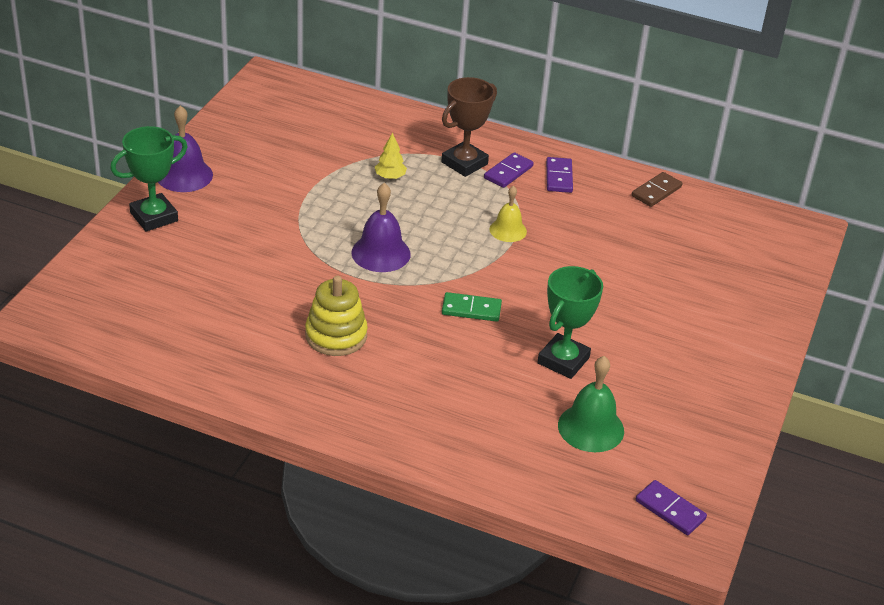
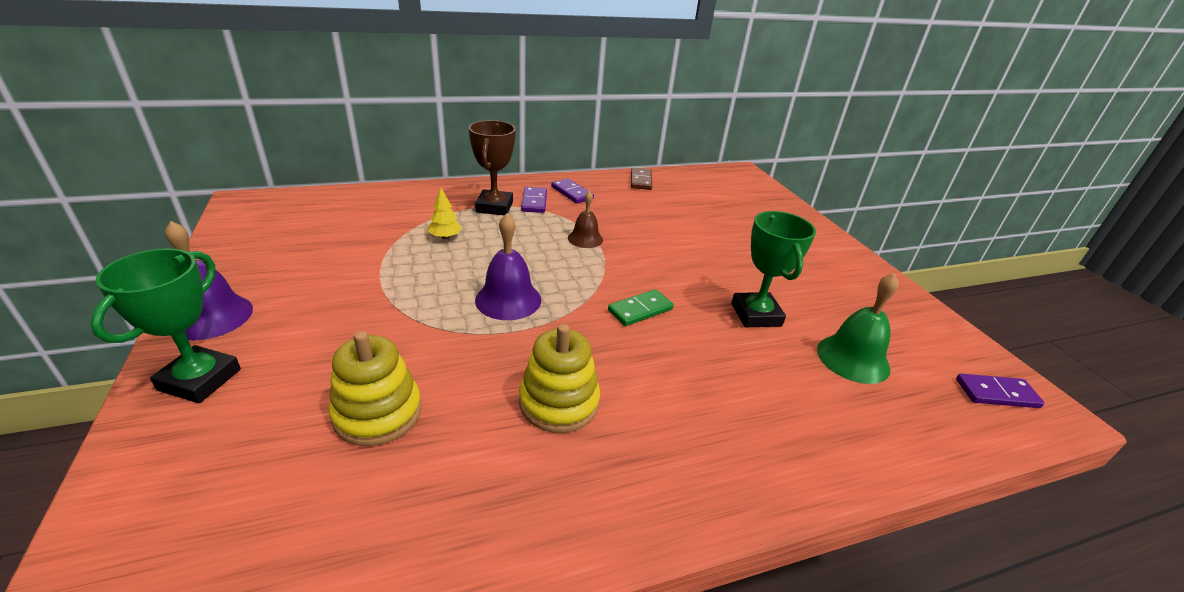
camera: 40 degrees left, 5 degrees down
yellow bell [490,186,527,242] -> brown bell [568,191,603,248]
none -> yellow stacking toy [328,331,422,446]

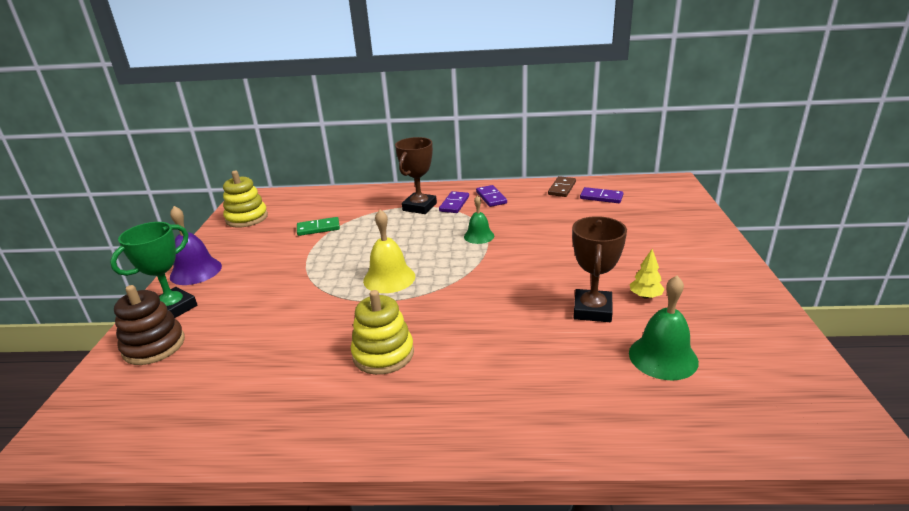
camera: 25 degrees right, 5 degrees down
yellow stacking toy [328,331,422,446] -> yellow stacking toy moved to [223,171,268,228]
yellow tree [428,187,462,239] -> yellow tree moved to [630,249,664,299]
purple bell [475,213,541,320] -> yellow bell [363,209,415,293]
brown bell [568,191,603,248] -> green bell [464,195,494,244]
green domino [608,289,674,326] -> green domino moved to [297,217,340,236]
green trophy [731,211,816,327] -> brown trophy [572,216,627,322]
purple domino [956,374,1044,408] -> purple domino moved to [580,187,623,203]
none -> brown stacking toy [114,285,185,365]

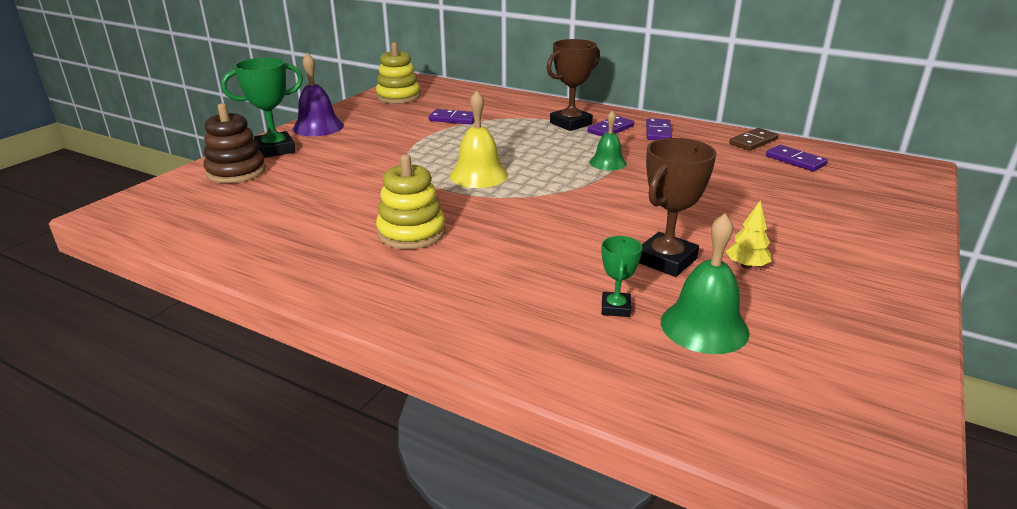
camera: 25 degrees right, 0 degrees up
green domino [297,217,340,236] -> purple domino [429,109,474,125]
none -> green trophy [602,236,642,317]

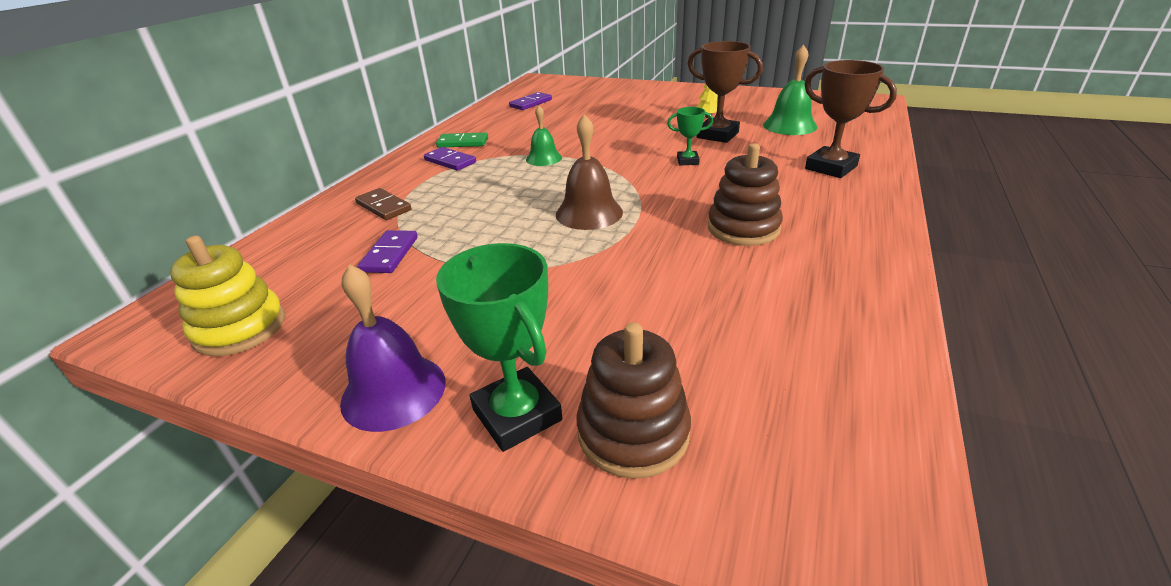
camera: 95 degrees left, 5 degrees up
yellow stacking toy [376,154,446,249] -> brown stacking toy [707,143,783,246]
yellow bell [449,90,508,188] -> brown bell [556,114,623,230]
brown trophy [546,39,600,131] -> brown trophy moved to [805,60,897,178]
green trophy [602,236,642,317] -> green trophy moved to [667,107,713,165]
purple domino [646,118,672,140] -> green domino [436,132,488,148]
brown domino [729,128,779,151] -> brown domino moved to [355,188,411,220]

